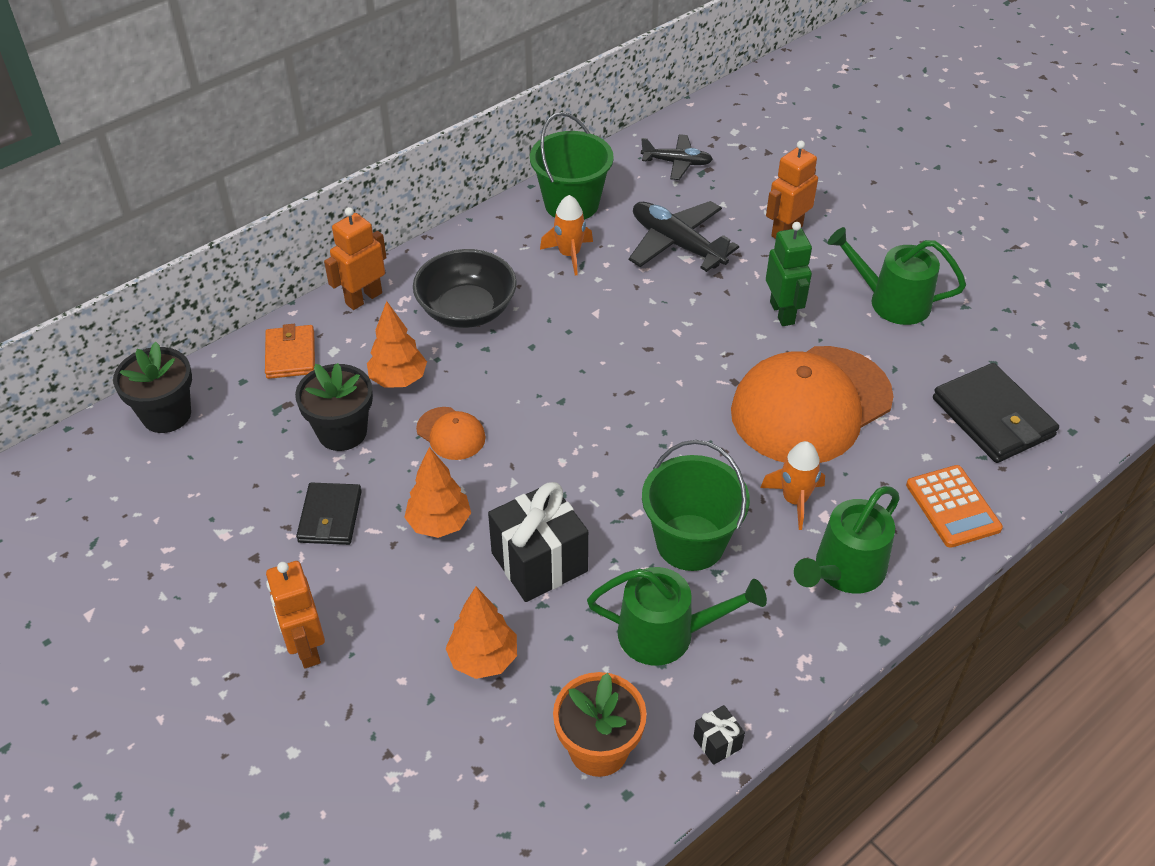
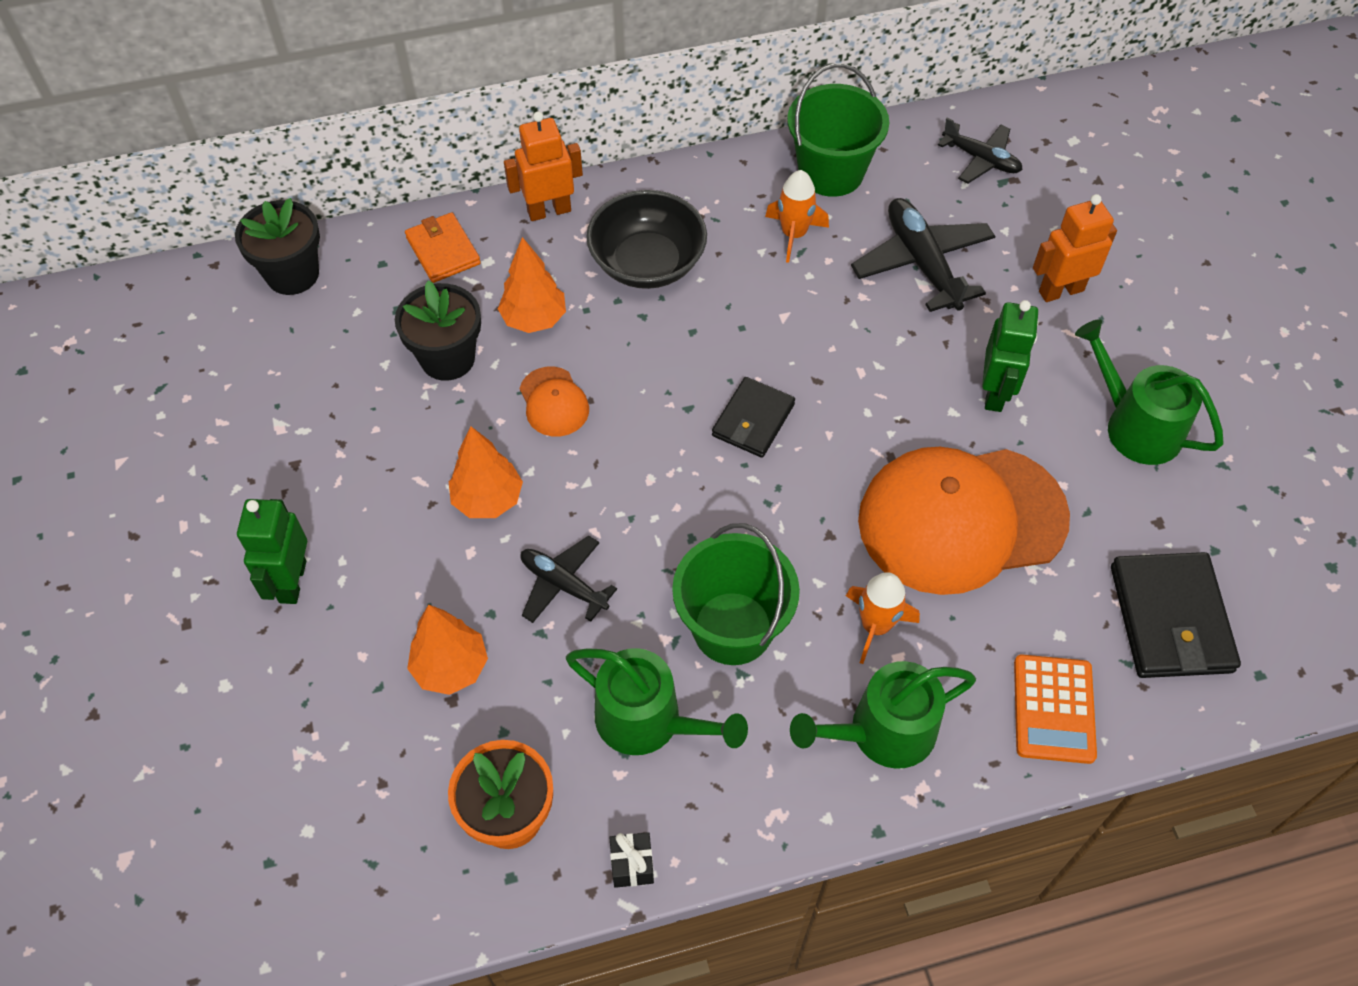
camera: 25 degrees right, 10 degrees up
orange wallet [265,324,315,379] -> orange wallet turned 45 degrees counterclockwise [405,212,481,283]
orange robot [266,561,325,668] -> green robot [237,499,307,604]
black wallet [296,483,362,545] -> black wallet moved to [712,377,795,458]
black gift [488,482,588,602] -> black plane [521,536,617,623]

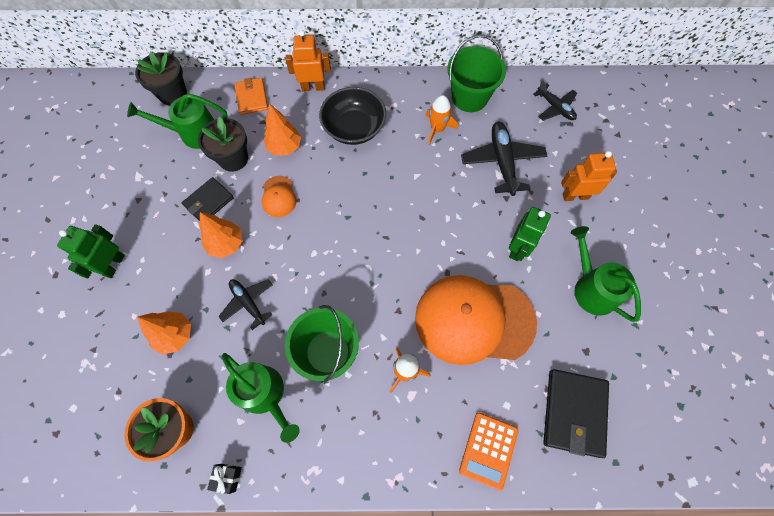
camera: 15 degrees right, 10 degrees up
black wallet [712,377,795,458] -> black wallet moved to [182,177,234,221]
green watering can [790,661,976,769] -> green watering can moved to [127,94,228,149]

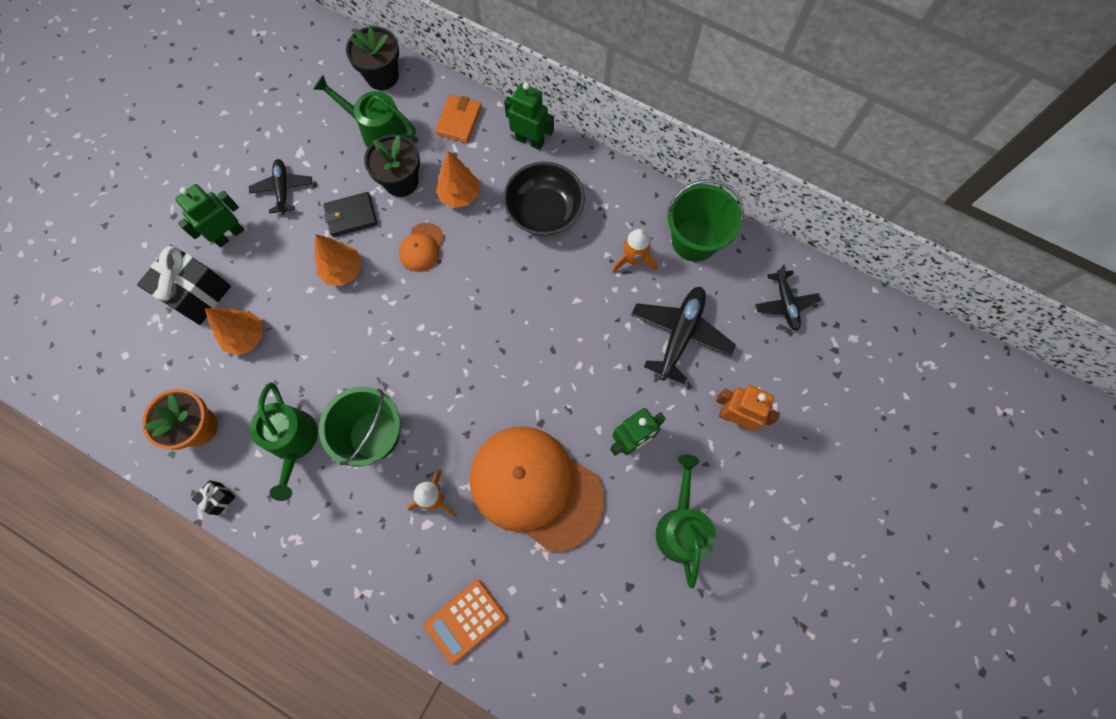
camera: 30 degrees right, 5 degrees up
black plane [218,279,273,330] -> black plane moved to [249,159,312,215]
orange robot [285,30,331,91] -> green robot [504,82,554,150]
black wallet [543,369,609,458] -> none
none -> black gift [137,245,231,325]

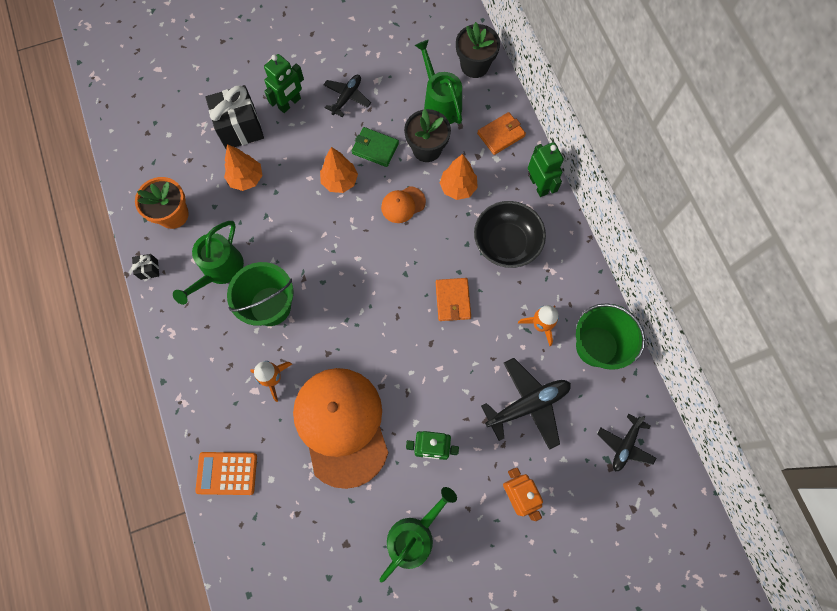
camera: 40 degrees right, 0 degrees up
green robot [175,184,244,247] -> green robot turned 135 degrees clockwise [264,54,304,113]
black wallet [324,192,378,237] -> green wallet [352,127,399,167]
none -> orange wallet [436,278,471,321]

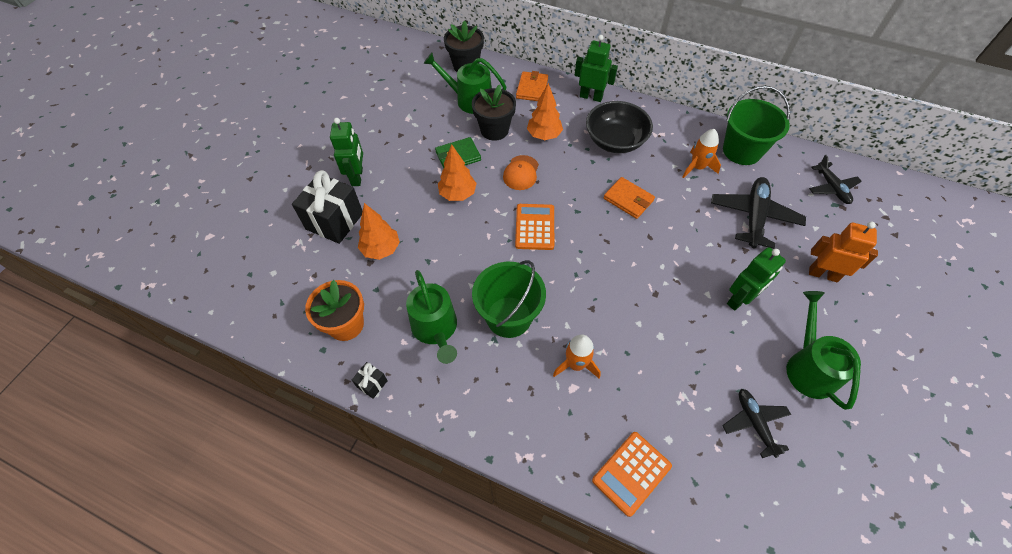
camera: 45 degrees left, 15 degrees down
orange cap [293,368,389,489] -> none
black plane [324,75,371,117] -> black plane moved to [722,389,791,458]
none -> orange calculator [515,204,554,250]

